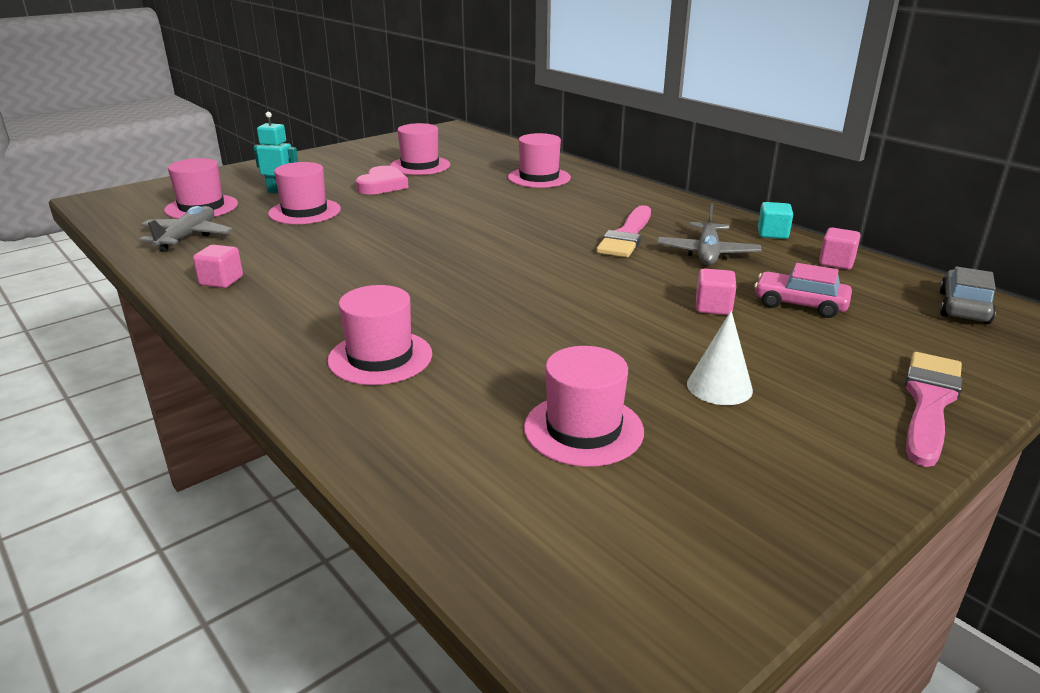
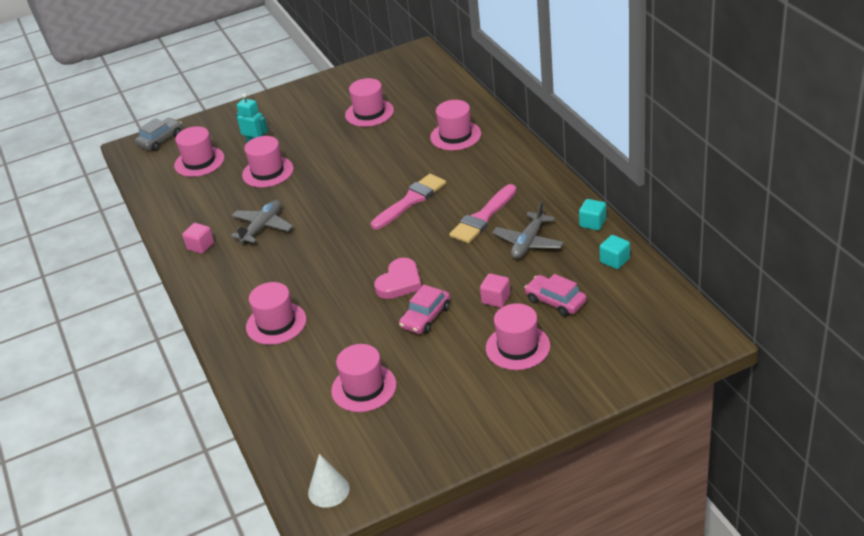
camera: 20 degrees right, 10 degrees up
grey plane [139,206,233,252] -> grey plane moved to [231,200,293,244]
pink heart [356,166,409,194] -> pink heart moved to [374,258,421,299]
white cone [687,311,753,405] -> white cone moved to [308,454,350,508]
pink cube [819,227,860,270] -> turquoise cube [599,235,630,269]
pink brush [905,352,962,467] -> pink brush moved to [371,174,446,229]
grey car [939,266,996,324] -> grey car moved to [135,118,182,151]
none -> pink car [399,285,450,334]
none -> pink hat [486,303,550,370]

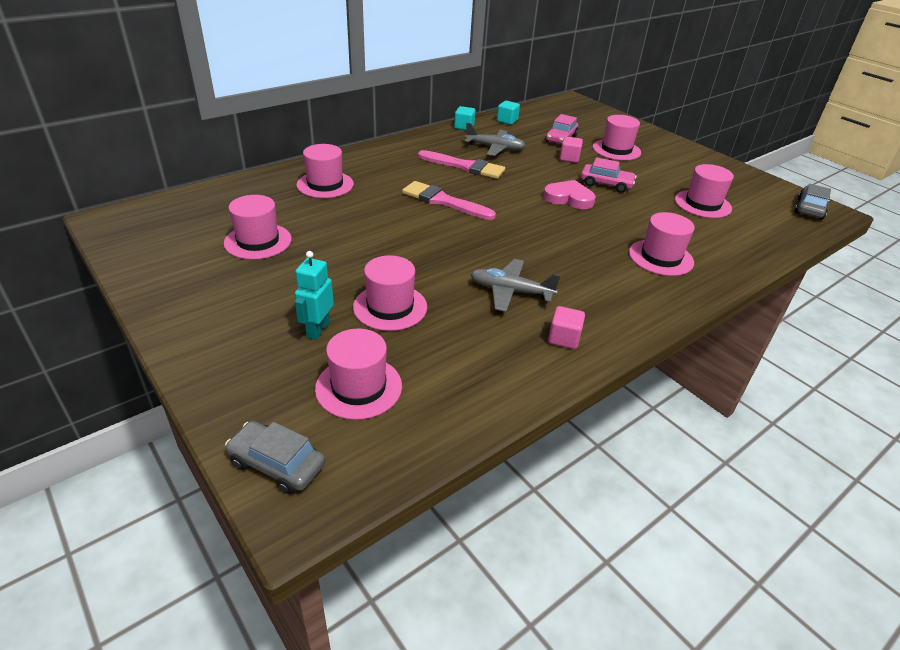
camera: 110 degrees left, 0 degrees up
white cone [308,454,350,508] -> grey car [795,184,831,220]

